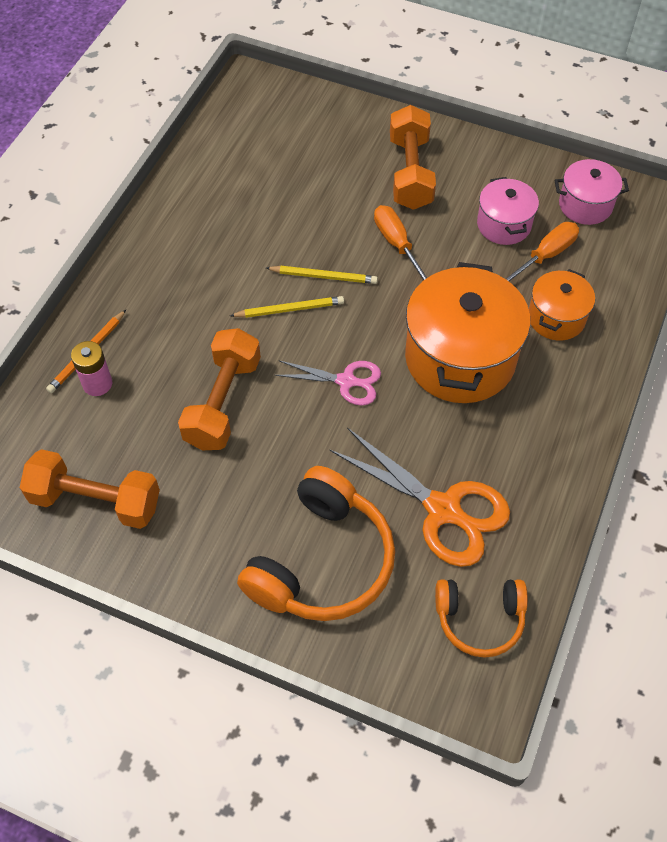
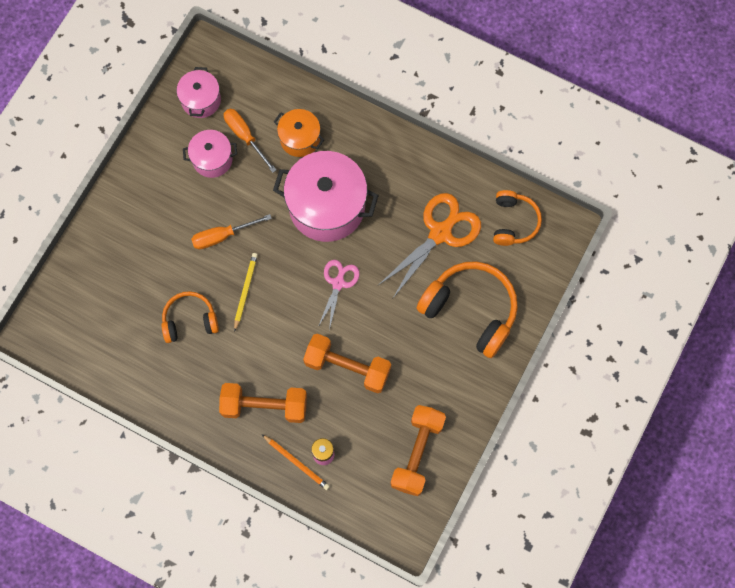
camera: 85 degrees left, 15 degrees up
yellow pencil [230,296,344,318] -> none
orange dumbbell [390,105,436,210] -> orange dumbbell moved to [219,383,307,423]
orange pot [405,262,530,403] -> pink pot [273,151,379,242]
none -> orange headphones [161,291,219,343]

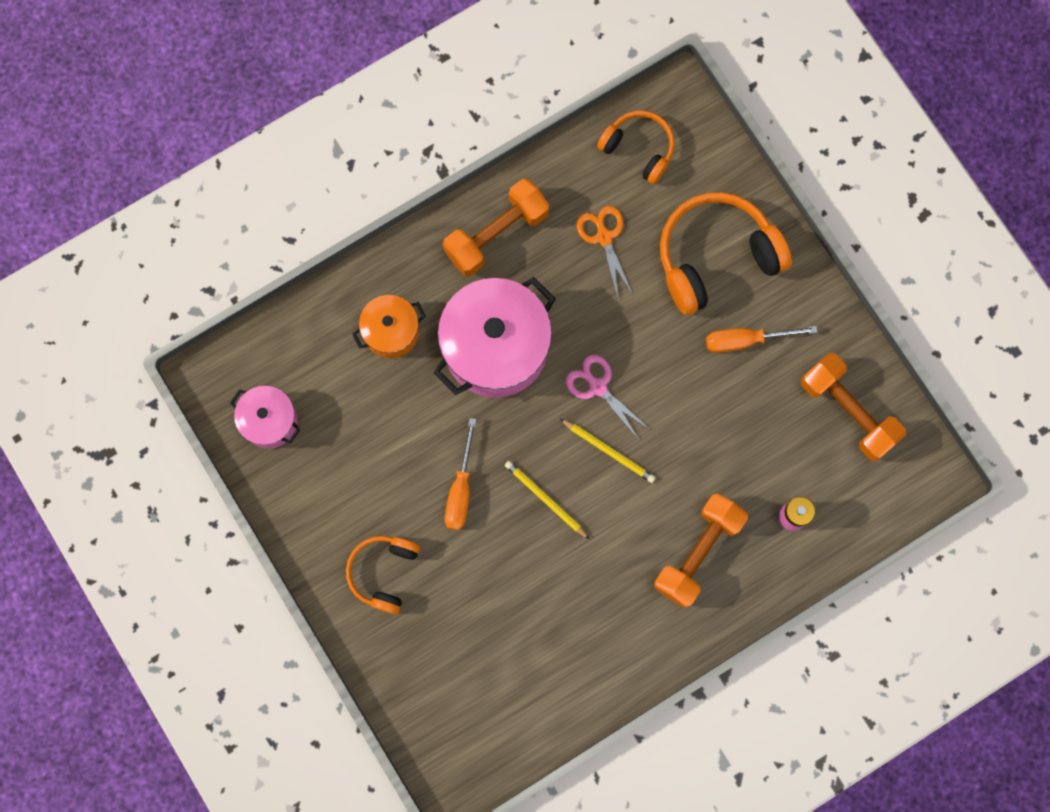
camera: 60 degrees left, 5 degrees up
orange headphones [161,291,219,343] -> orange headphones moved to [346,536,420,615]
pink pot [183,130,237,178] -> none
orange screwdriver [224,108,276,173] -> orange screwdriver moved to [706,326,818,353]
orange pencil [262,434,330,490] -> none
orange dumbbell [303,334,391,393] -> orange dumbbell moved to [443,179,549,276]
orange scissors [379,193,481,298] -> orange scissors [576,206,633,297], size x0.59
none -> yellow pencil [560,419,656,483]

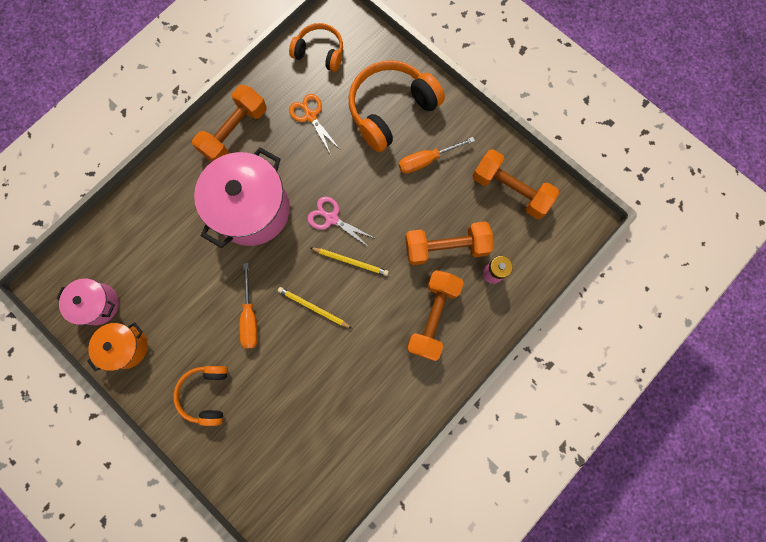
camera: 15 degrees left, 0 degrees up
orange pot [352,295,426,358] -> orange pot moved to [87,322,148,371]
none -> orange dumbbell [405,221,493,265]

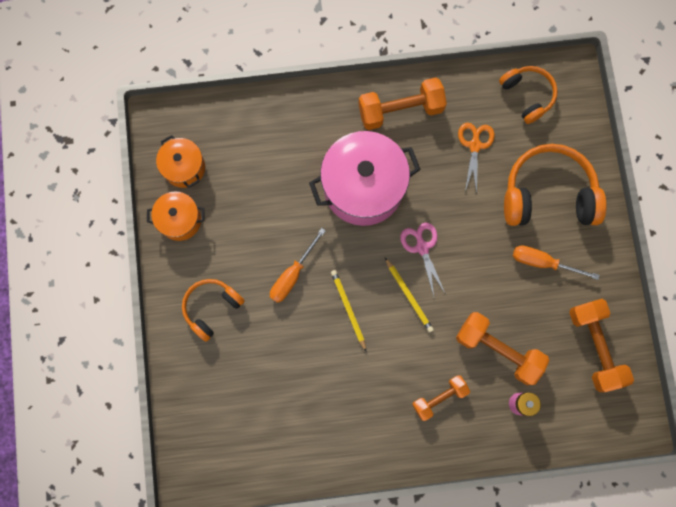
camera: 40 degrees right, 0 degrees up
pink pot [56,278,119,325] -> orange pot [156,135,205,188]
orange dumbbell [407,270,464,361] -> orange dumbbell [412,375,470,421], size x0.63

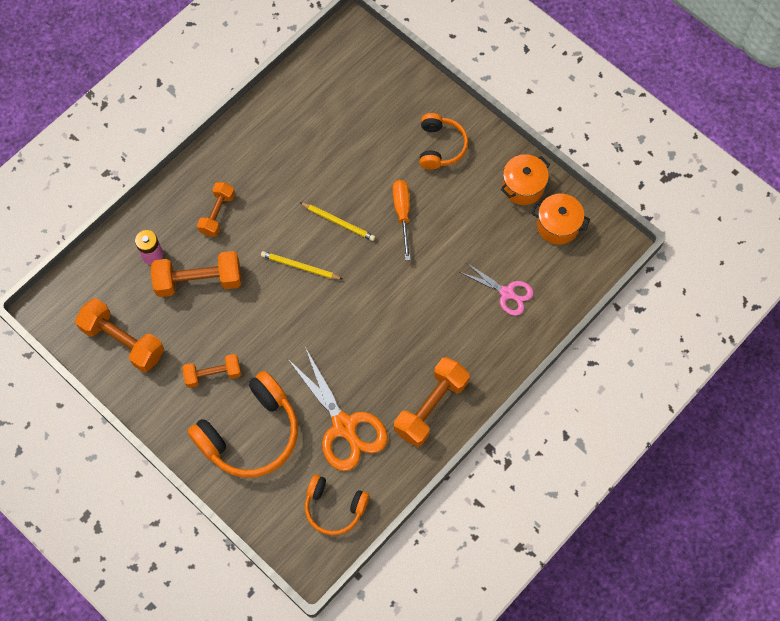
camera: 140 degrees right, 10 degrees down
pink pot [309,131,421,226] -> none
pink scissors [400,223,445,296] -> pink scissors moved to [460,263,534,316]
orange scissors [458,123,494,194] -> orange scissors [287,347,388,471], size x1.70
orange screwdriver [513,245,600,280] -> orange dumbbell [182,354,241,388]

